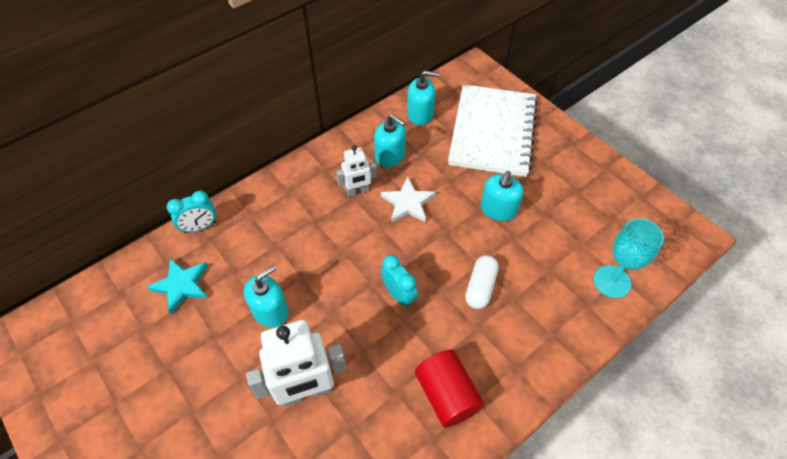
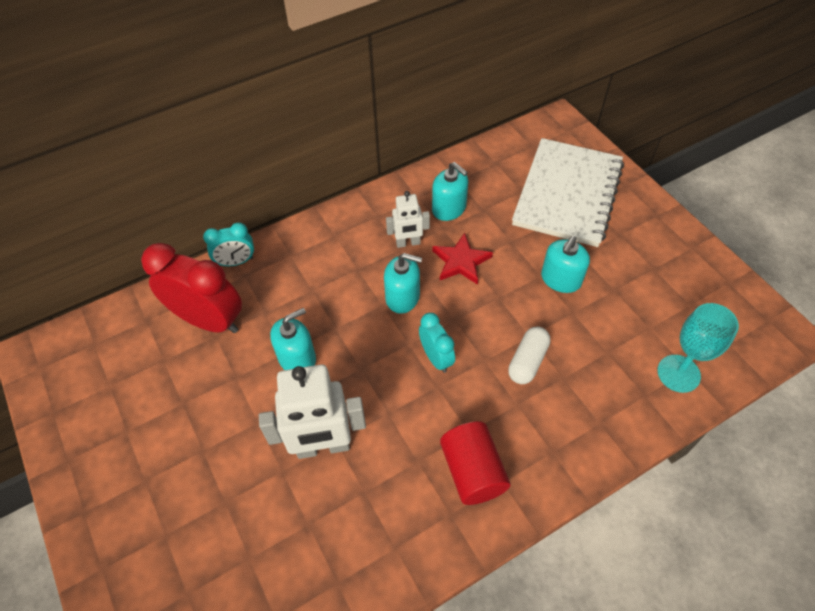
camera: 10 degrees right, 0 degrees up
turquoise star [147,258,208,314] -> red clock [141,243,242,333]
white star [381,177,436,223] -> red star [432,233,493,285]
turquoise soap dispenser [407,71,439,125] -> turquoise soap dispenser moved to [384,253,422,314]

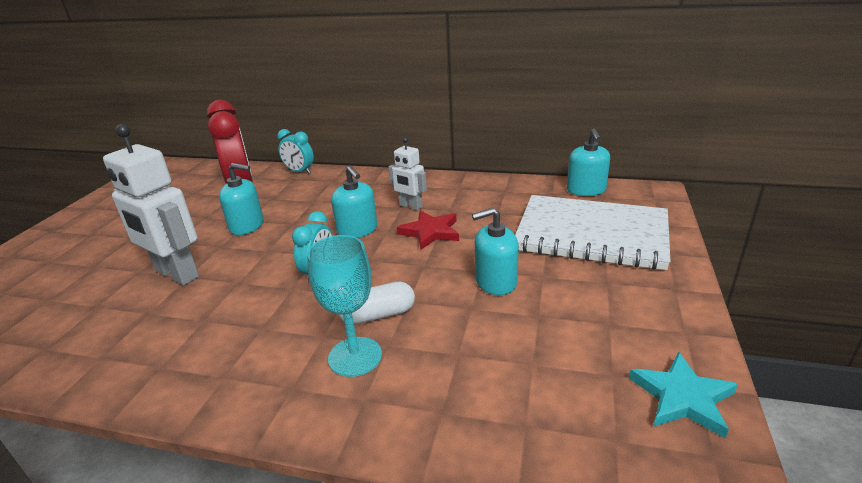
camera: 45 degrees right, 25 degrees down
turquoise soap dispenser [432,162,468,221] -> turquoise soap dispenser moved to [567,129,610,196]
red cylinder [440,421,511,505] -> none
white notebook [512,138,624,247] -> white notebook turned 45 degrees clockwise [515,195,671,270]
turquoise goblet [657,303,739,393] -> turquoise goblet moved to [307,235,382,377]
none -> turquoise star [629,352,738,438]

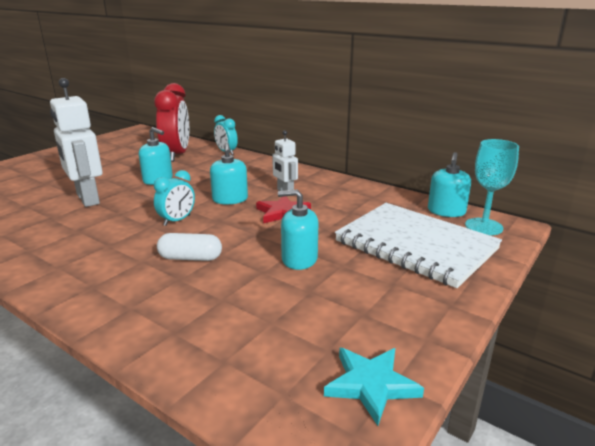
camera: 20 degrees right, 5 degrees down
turquoise goblet [307,235,382,377] -> turquoise goblet moved to [465,139,519,235]

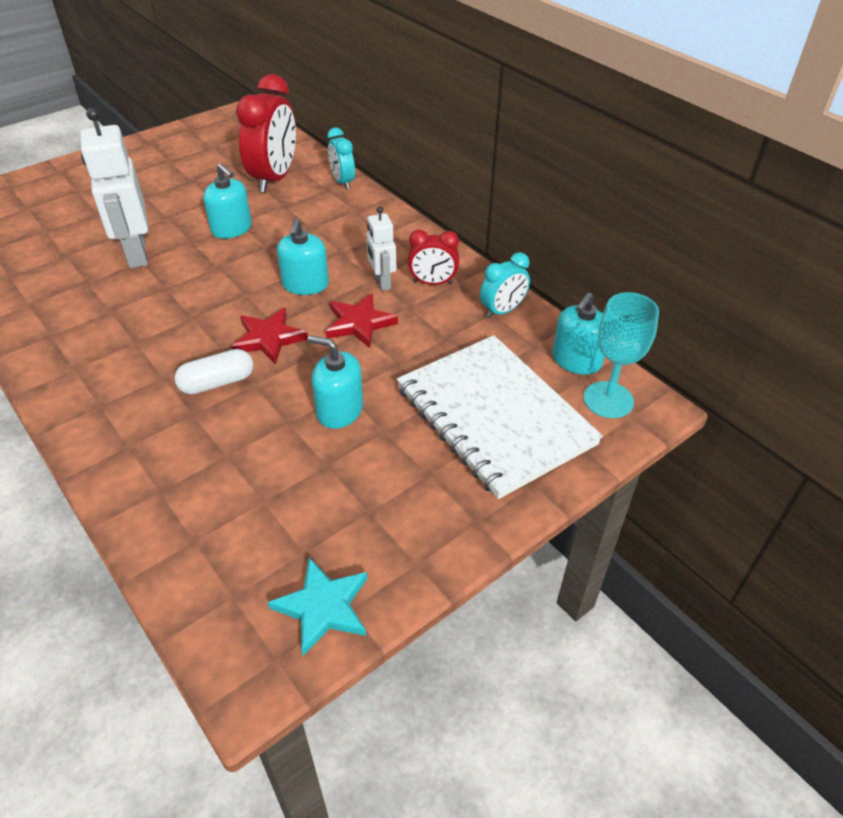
camera: 15 degrees right, 20 degrees up
turquoise clock [154,170,195,226] -> turquoise clock moved to [480,252,530,318]
white capsule [157,233,222,261] -> white capsule turned 45 degrees counterclockwise [174,349,254,394]
none -> red star [231,308,308,365]
none -> red clock [408,229,459,285]

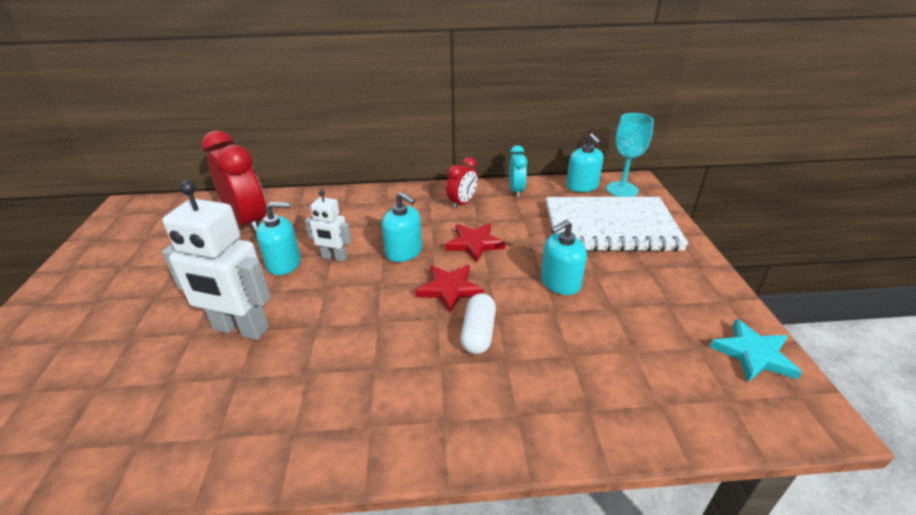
camera: 55 degrees left, 10 degrees down
turquoise clock [327,128,355,189] -> none
white robot [366,206,396,291] -> white robot moved to [305,190,351,262]

